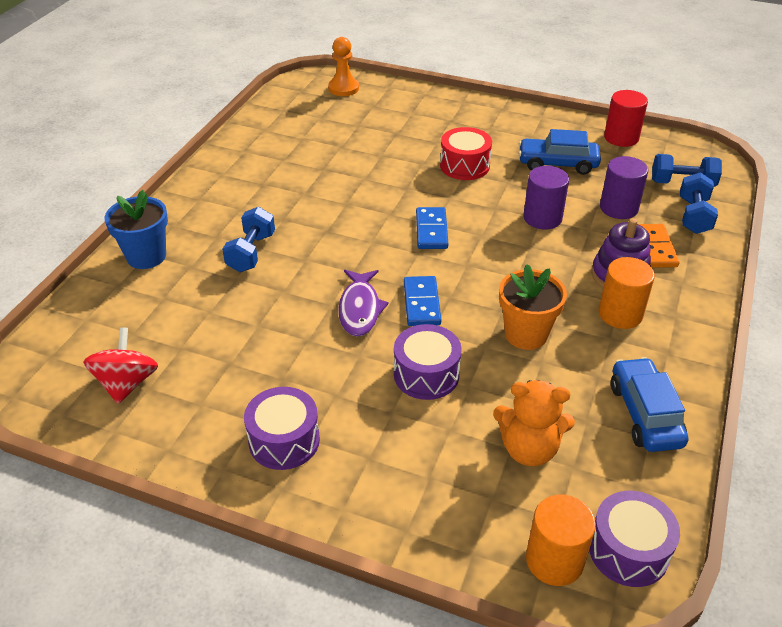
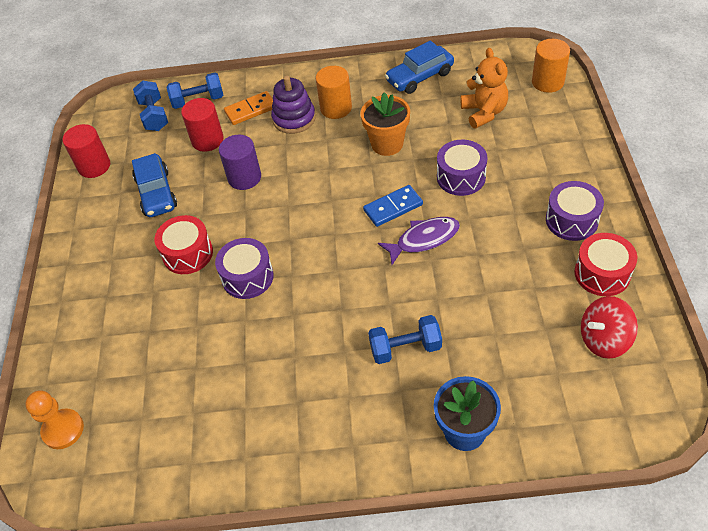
camera: 110 degrees left, 10 degrees up
blue domino [416,207,448,249] -> none
purple drum [589,491,680,587] -> purple drum moved to [215,238,274,299]
purple cylinder [600,156,648,219] -> red cylinder [181,98,224,152]
none -> red drum [575,233,637,296]

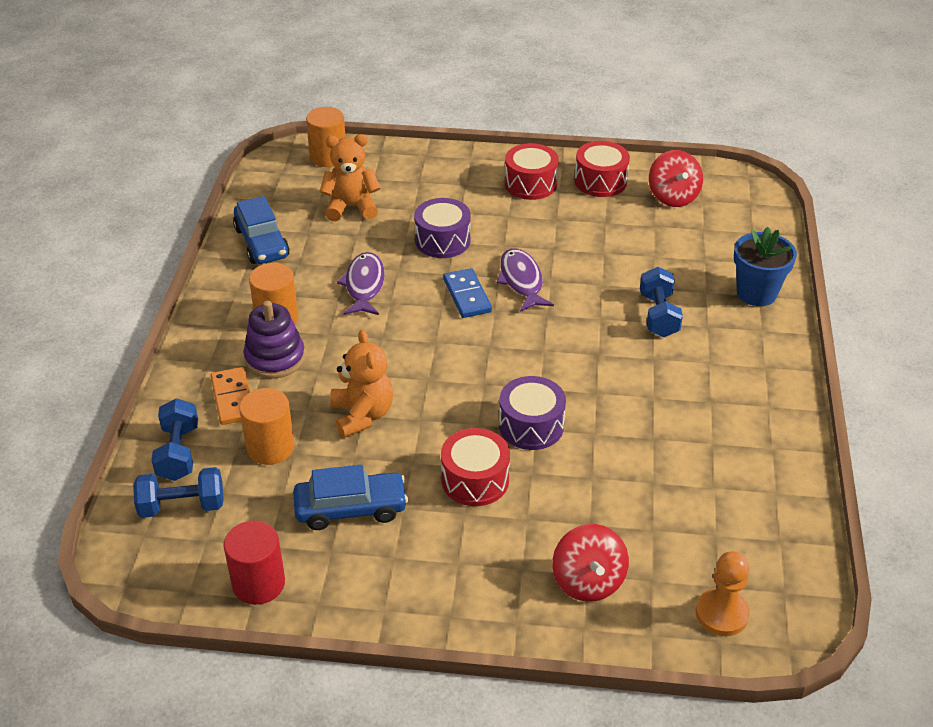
camera: 85 degrees left, 10 degrees down
red cylinder [181,98,224,152] -> orange cylinder [239,388,295,465]
purple cylinder [219,135,261,190] -> orange teddy bear [330,330,393,438]
orange flower pot [360,92,410,156] -> purple fish [337,252,385,315]
purple drum [546,181,604,241] -> red drum [505,143,559,200]
none -> red spinning top [552,524,629,602]

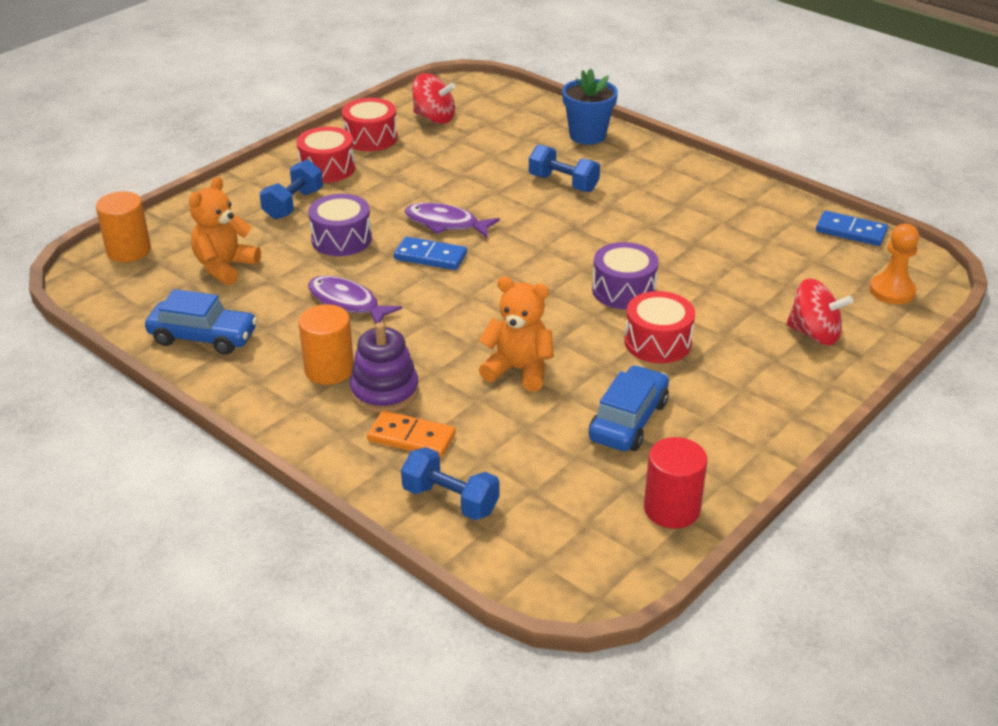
camera: 55 degrees left, 5 degrees down
blue dumbbell [133,467,224,518] -> blue dumbbell moved to [260,160,323,220]
orange cylinder [239,388,295,465] -> none
none -> blue domino [816,211,888,246]

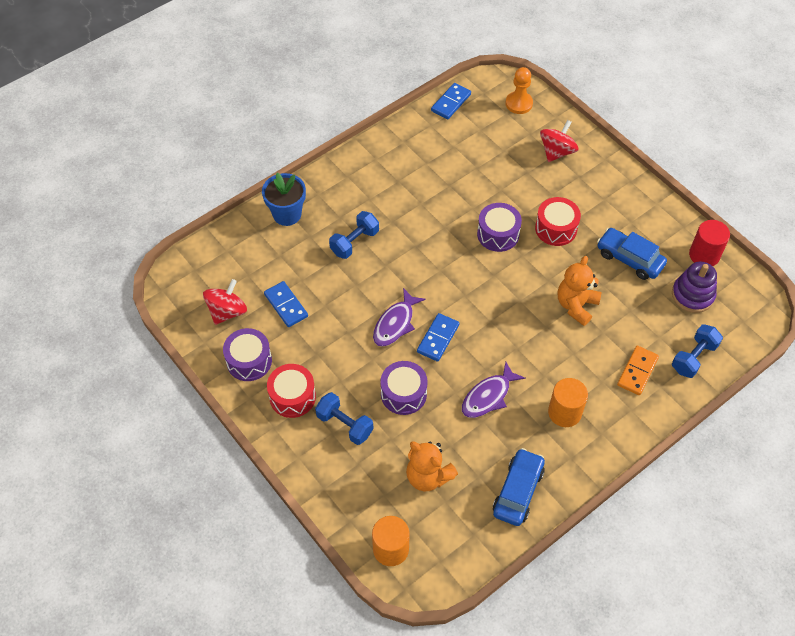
camera: 80 degrees left, 20 degrees up
red drum [342,98,397,151] -> purple drum [223,328,272,381]
purple stacking toy [350,322,419,413] -> purple stacking toy moved to [672,262,717,313]
none -> blue domino [264,281,308,327]

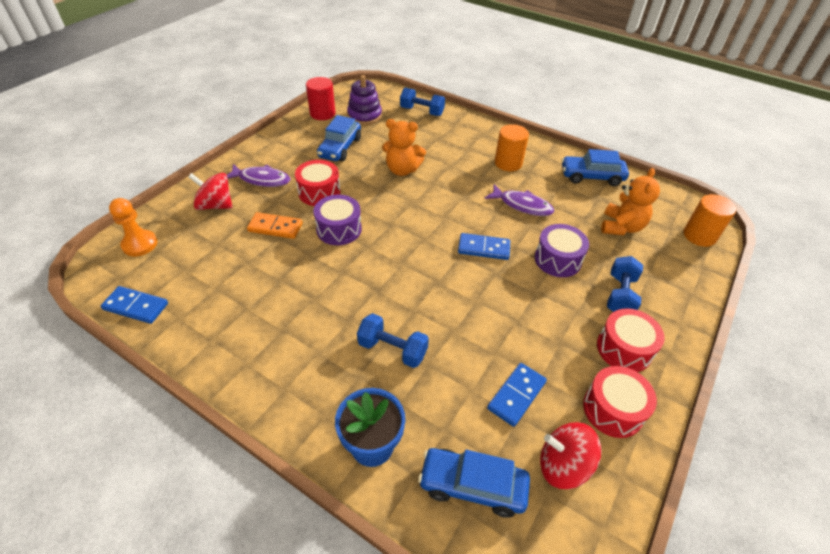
camera: 110 degrees left, 10 degrees down
purple drum [223,328,272,381] -> red drum [583,366,657,438]
purple fish [373,288,426,347] -> purple fish moved to [227,164,291,187]
orange domino [617,346,659,395] -> orange domino moved to [247,212,302,239]
none -> blue car [418,448,530,518]

